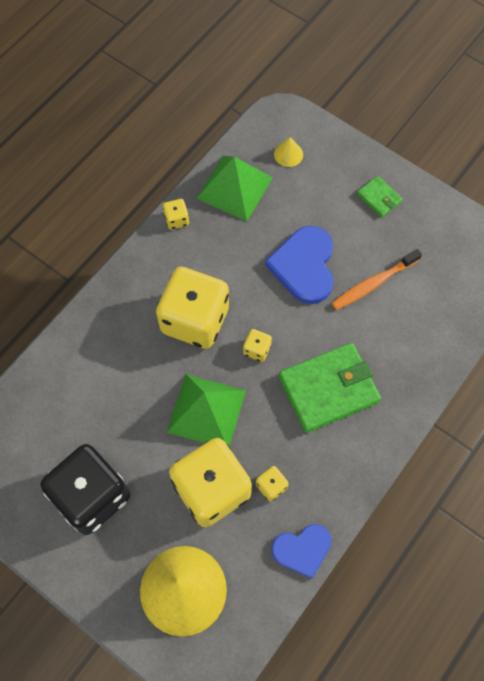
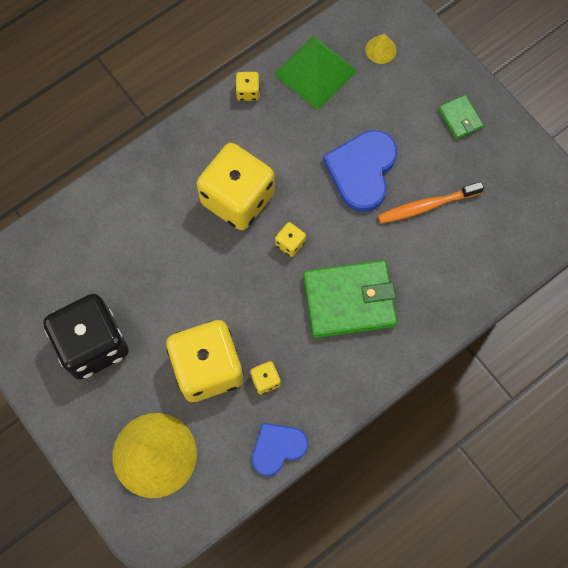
camera: 15 degrees right, 5 degrees up
green pyramid [167,374,246,446] -> none
blue heart [271,524,331,579] -> blue heart turned 150 degrees clockwise [252,423,308,476]

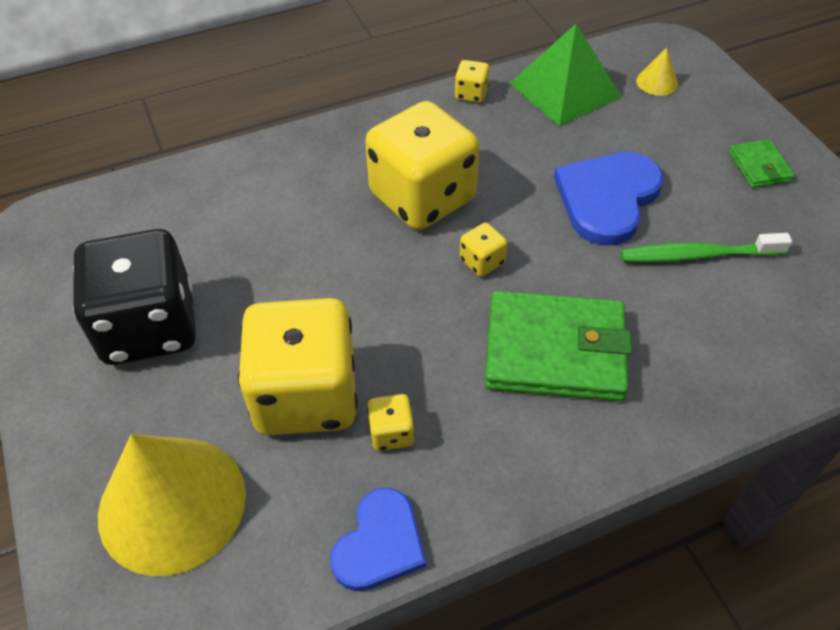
camera: 15 degrees right, 20 degrees down
blue heart [252,423,308,476] -> blue heart turned 135 degrees clockwise [330,488,426,591]
orange toothbrush [378,181,484,224] -> green toothbrush [621,233,792,263]

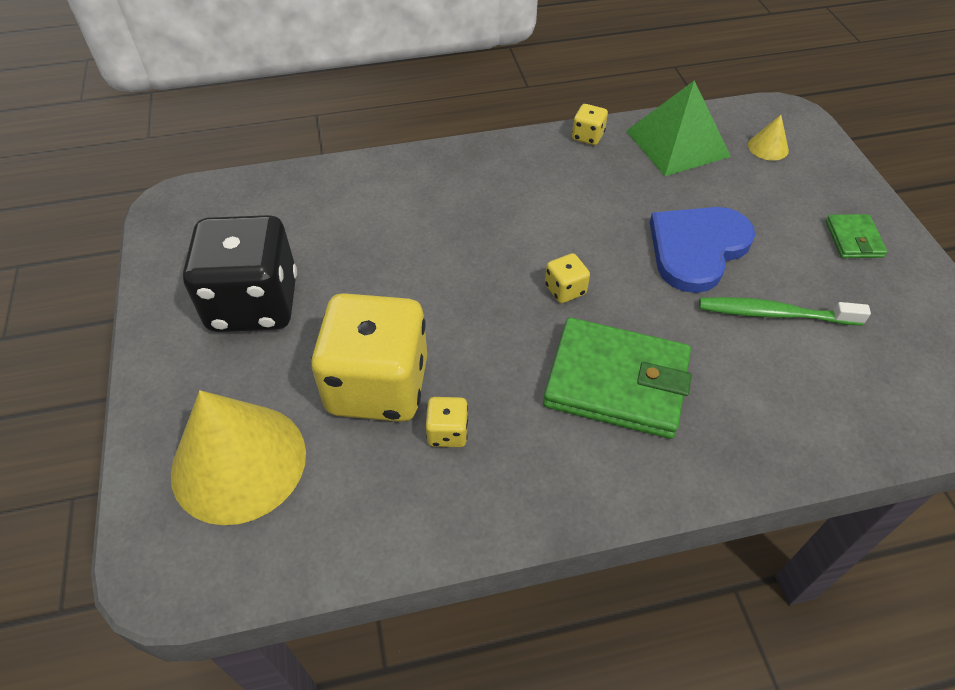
camera: 10 degrees right, 0 degrees up
blue heart [330,488,426,591] -> none
yellow dice [365,101,479,230] -> none

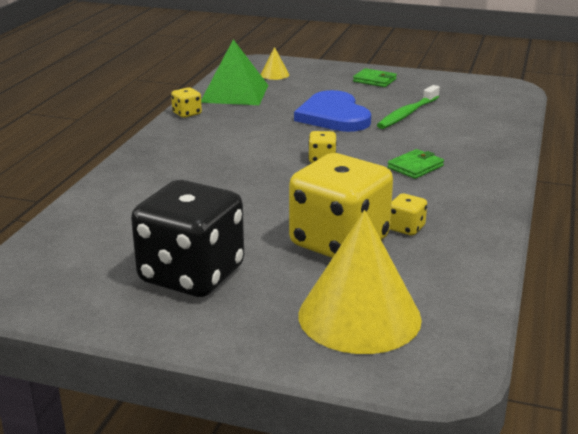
camera: 60 degrees left, 25 degrees down
green wallet [543,318,692,439] -> green wallet [388,149,444,179], size x0.48

